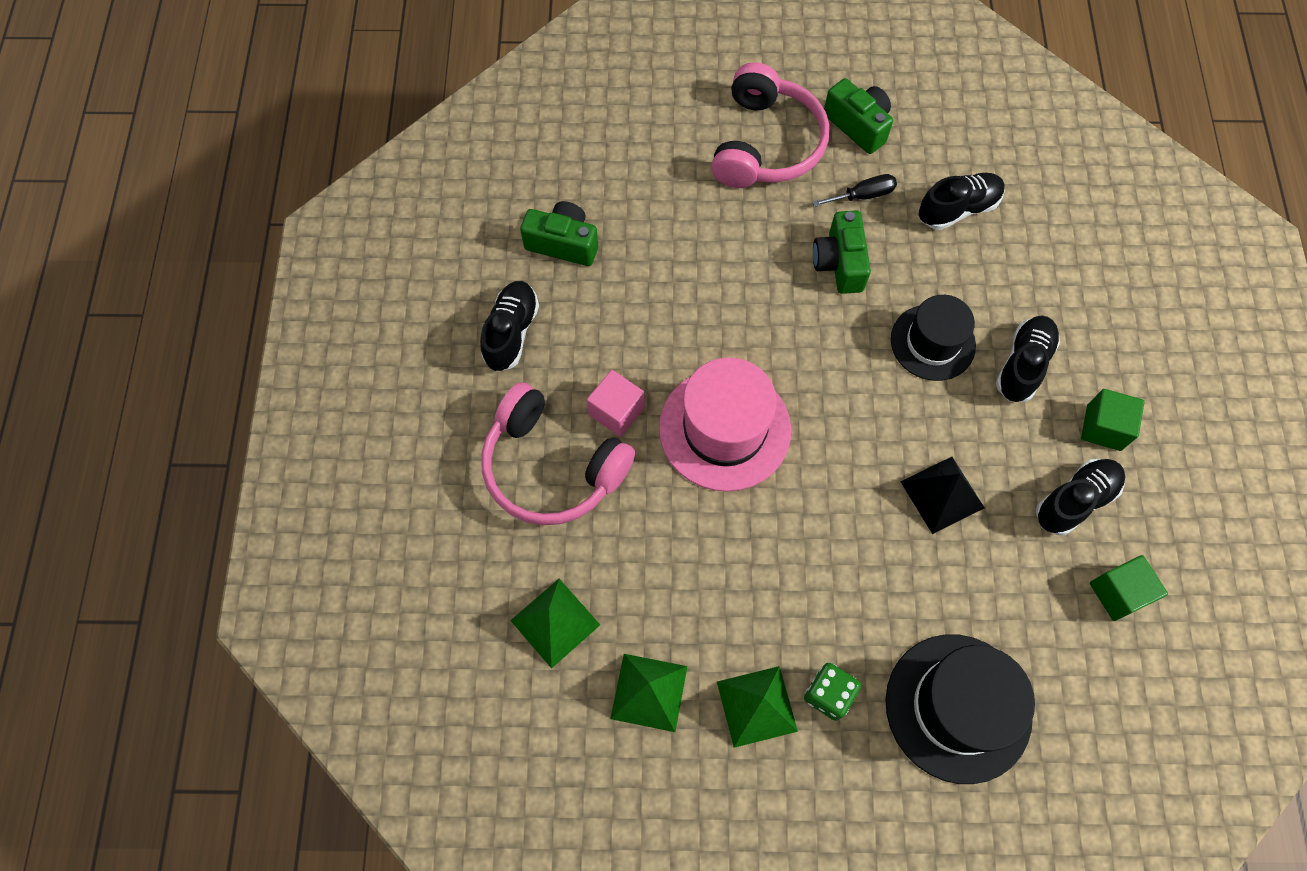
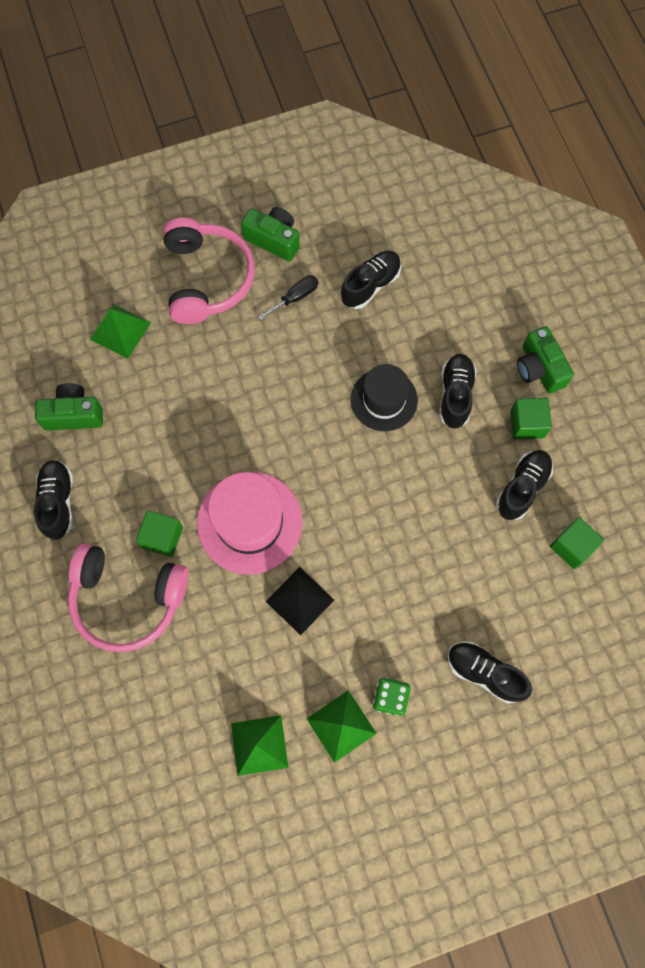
camera: 20 degrees left, 5 degrees up
green pyramid [510,579,600,669] -> green pyramid moved to [90,304,151,359]
pink cube [587,370,645,437] -> green cube [136,510,183,557]
green camera [813,210,871,294] -> green camera moved to [517,326,574,394]
black hat [886,634,1035,784] -> black shoe [448,641,532,704]
black pyramid [900,457,985,534] -> black pyramid moved to [266,567,334,635]

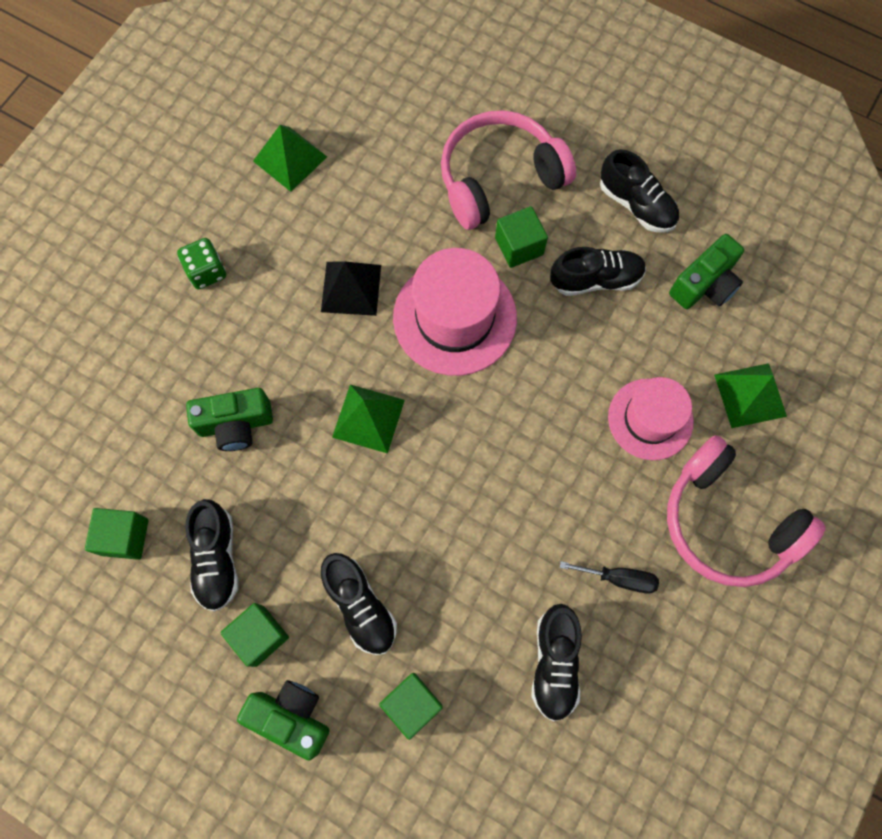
camera: 140 degrees right, 0 degrees up
green camera [241,207,300,262] -> green camera moved to [186,388,273,451]
black screwdriver [258,275,318,320] -> black screwdriver turned 90 degrees counterclockwise [560,561,659,593]
green pyramid [307,690,377,763] -> green pyramid moved to [332,385,405,454]
black hat [351,364,418,431] -> none
black shoe [448,641,532,704] -> black shoe moved to [550,247,646,296]
none -> green cube [379,673,442,740]
none -> pink hat [608,377,694,460]

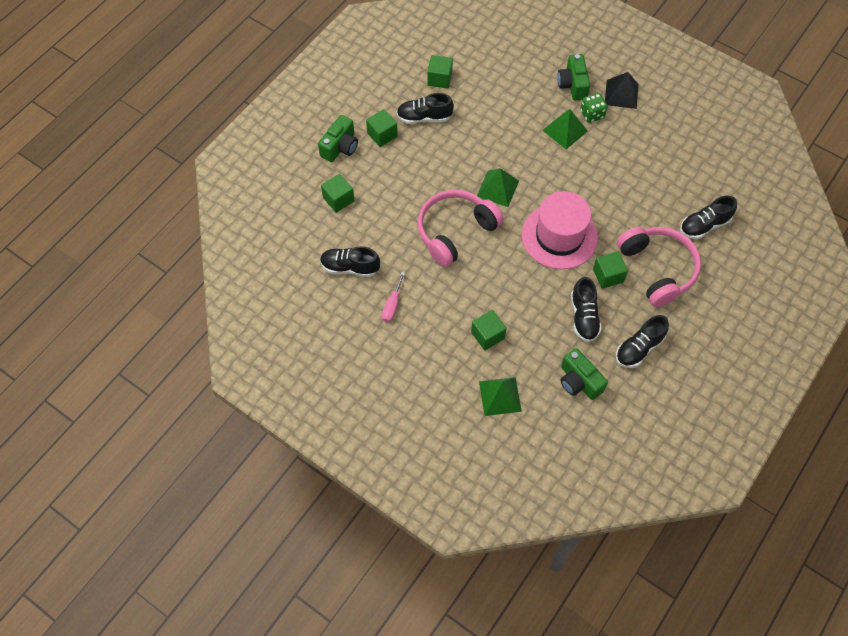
camera: 95 degrees right, 10 degrees down
green camera [186,388,273,451] -> green camera moved to [557,54,590,100]
green pyramid [253,125,327,192] -> green pyramid moved to [542,109,588,149]
black pyramid [321,261,381,316] -> black pyramid moved to [605,72,638,109]
black shoe [321,553,397,655] -> black shoe moved to [680,196,737,239]
black screwdriver [560,561,659,593] -> pink screwdriver [382,272,405,322]
pink hat [608,377,694,460] -> green cube [471,310,507,350]
pink headphones [667,435,826,587] -> pink headphones moved to [417,190,504,267]

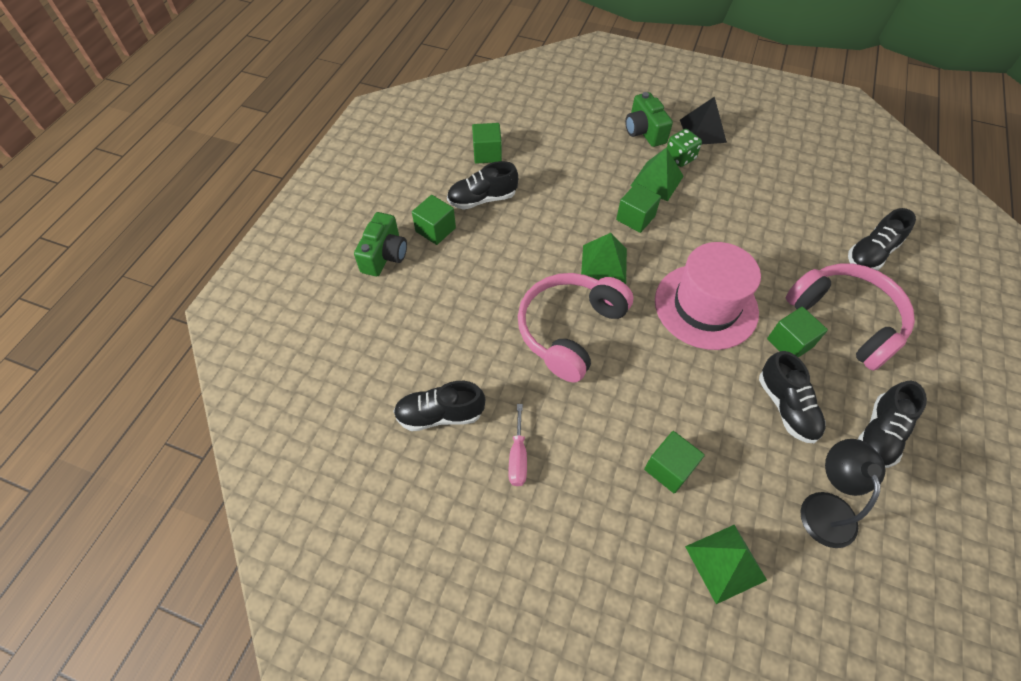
camera: 15 degrees left, 5 degrees down
green cube [321,174,354,213] -> green cube moved to [616,183,661,233]
green camera [561,348,608,400] -> black lamp [800,439,885,548]

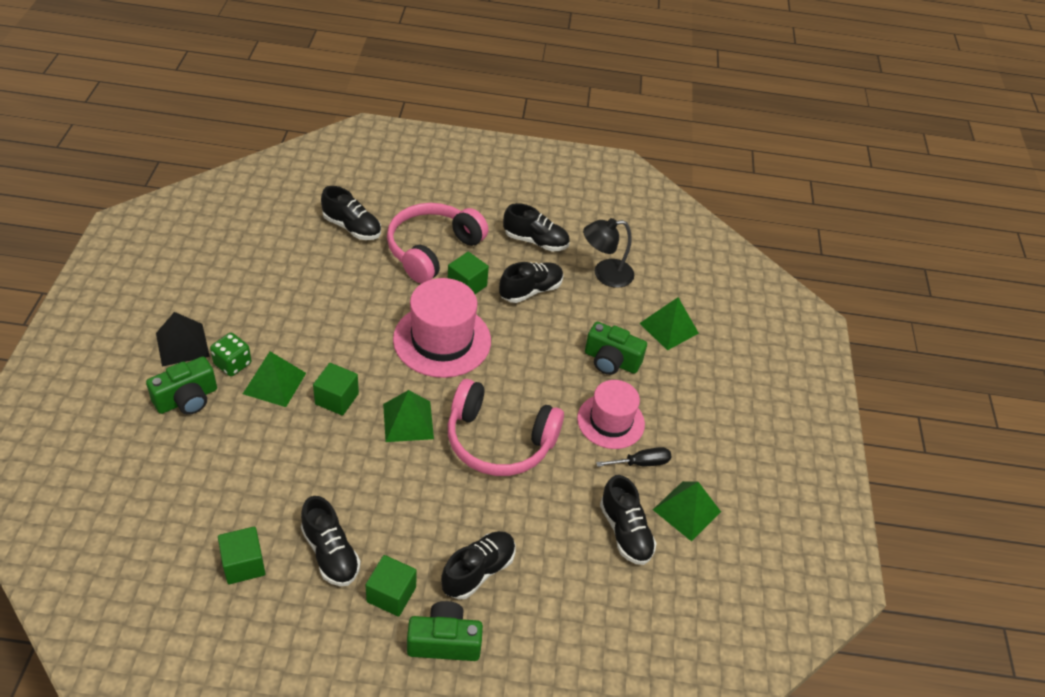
camera: 110 degrees left, 10 degrees down
pink screwdriver [508,404,527,486] -> black screwdriver [596,447,671,467]
green cube [644,431,705,493] -> green camera [585,322,647,375]
none -> black shoe [441,531,515,600]
none -> pink hat [577,380,645,449]
none -> green pyramid [653,481,721,542]

